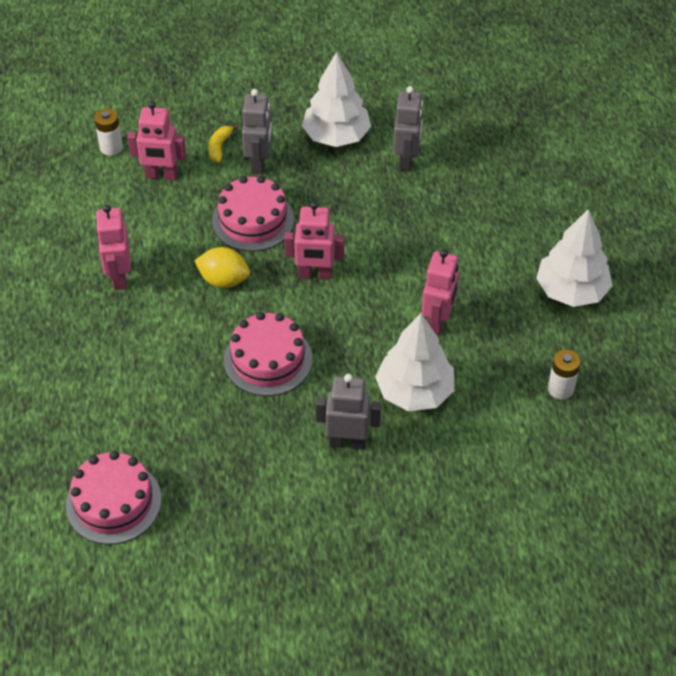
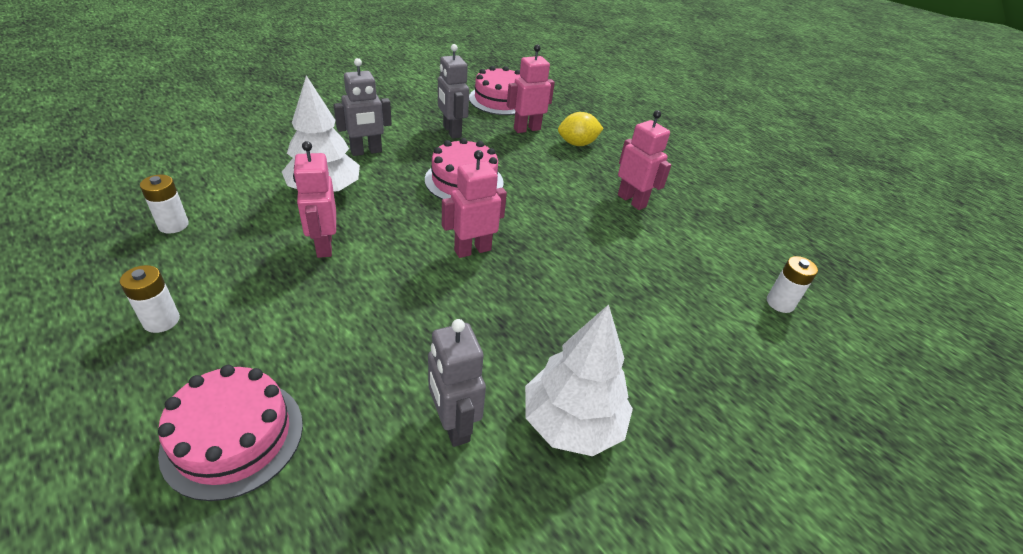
camera: 145 degrees right, 10 degrees down
pink robot [127,101,186,180] -> pink robot moved to [507,45,555,133]
yellow lemon [194,247,250,288] -> yellow lemon moved to [558,112,604,146]
yellow banana [208,124,239,163] -> none
pink cake [212,176,294,251] -> pink cake moved to [158,365,303,501]
grey robot [242,89,272,174] -> grey robot moved to [438,44,469,139]
white tree [536,209,613,307] -> white battery [120,265,180,333]

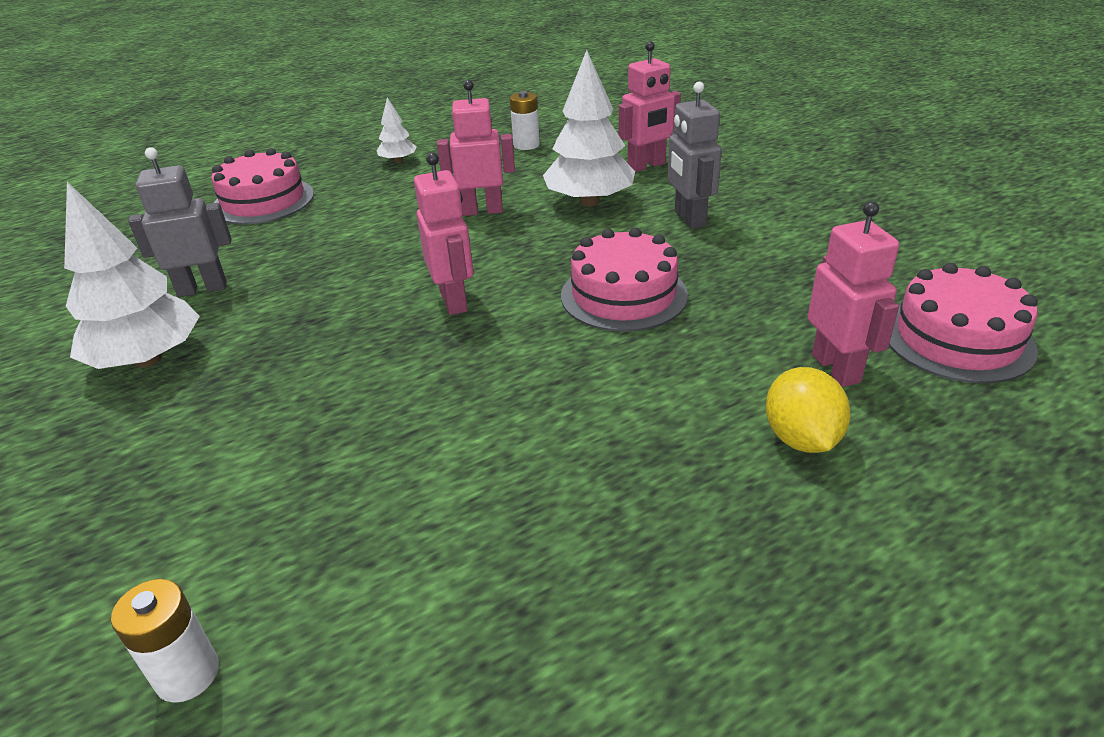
camera: 105 degrees right, 5 degrees down
white battery [120,265,180,333] -> white tree [377,97,417,163]
grey robot [438,44,469,139] -> none
pink robot [618,110,672,210] -> pink robot moved to [619,41,681,172]

